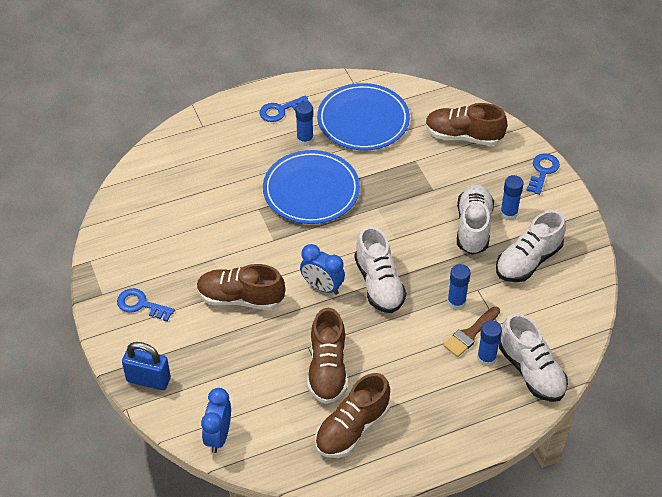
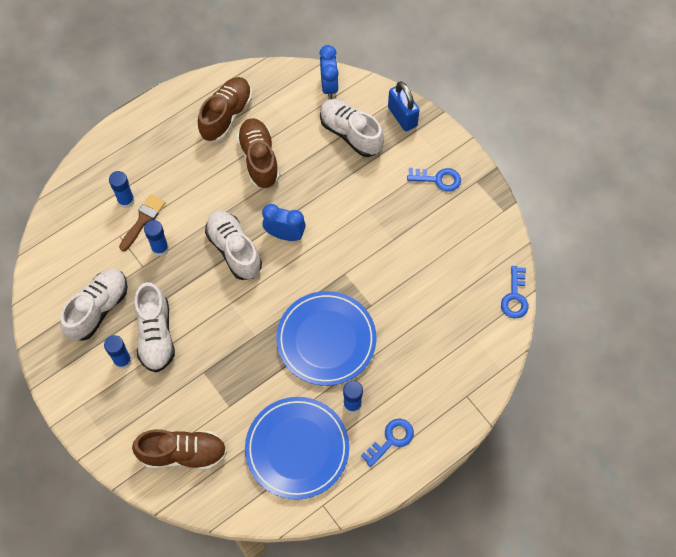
camera: 165 degrees right, 15 degrees up
blue padlock [122,342,171,390] -> blue padlock turned 60 degrees clockwise [388,81,420,131]
brown shoe [197,264,285,310] -> none
white shoe [499,313,568,402] -> white shoe moved to [320,99,384,157]
blue key [526,153,560,195] -> blue key moved to [501,266,529,319]

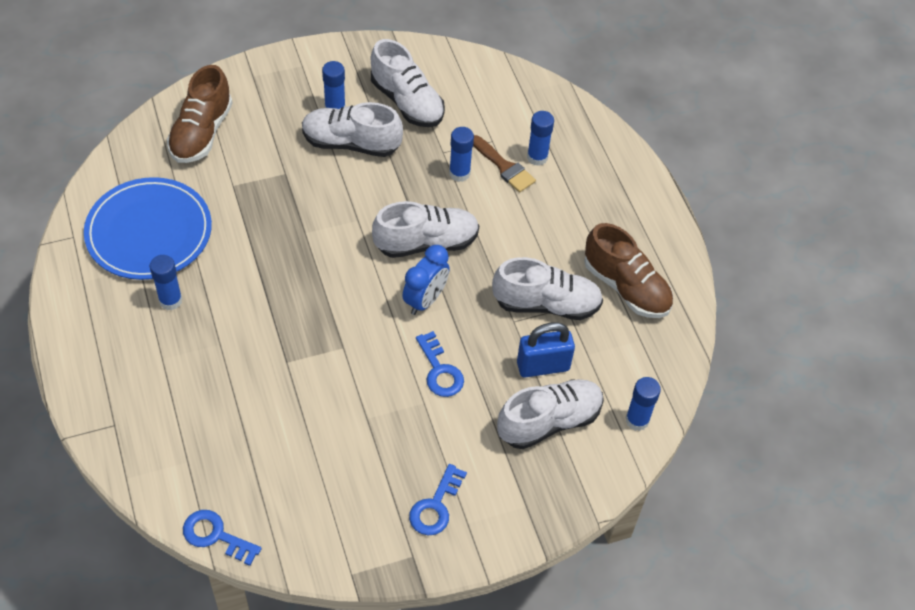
camera: 105 degrees right, 10 degrees down
brown shoe [236,118,280,189] -> white shoe [492,257,603,320]
blue plate [276,291,377,386] -> none
blue clock [319,45,339,99] -> blue glue stick [625,377,661,431]
blue key [361,419,414,467] -> blue key moved to [416,331,464,397]
blue padlock [388,81,420,131] -> blue padlock moved to [517,322,575,378]

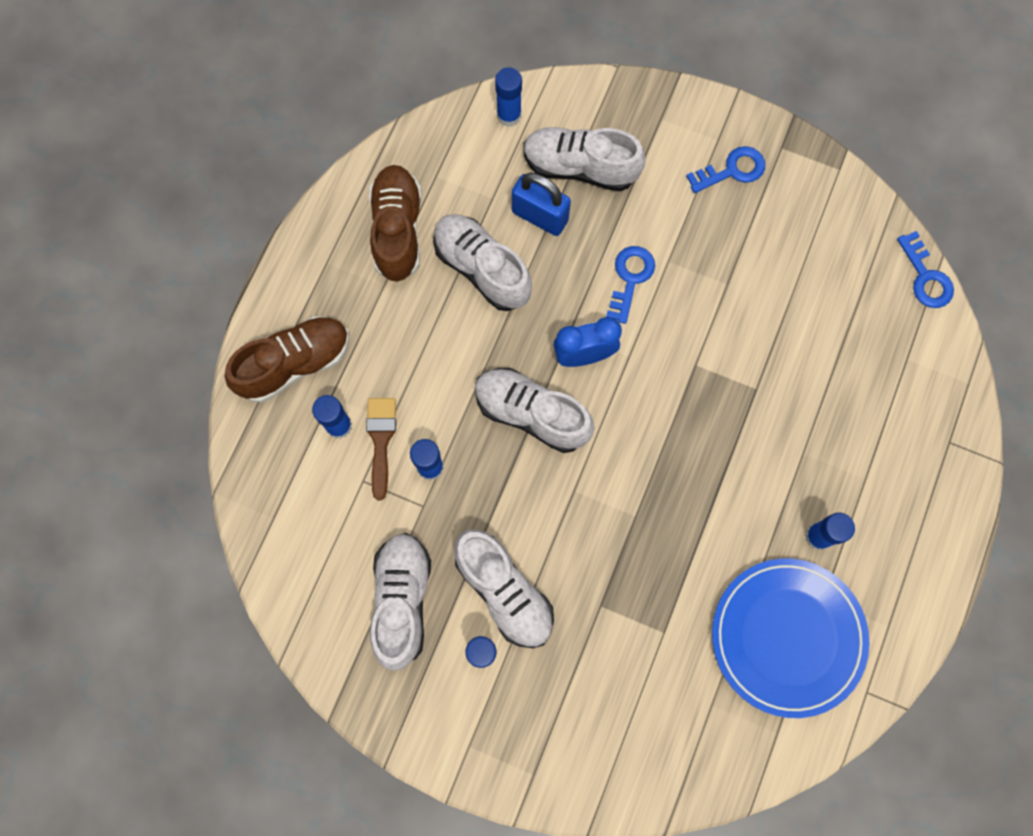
camera: 135 degrees left, 20 degrees up
brown shoe [167,65,233,163] -> brown shoe moved to [225,316,350,403]

